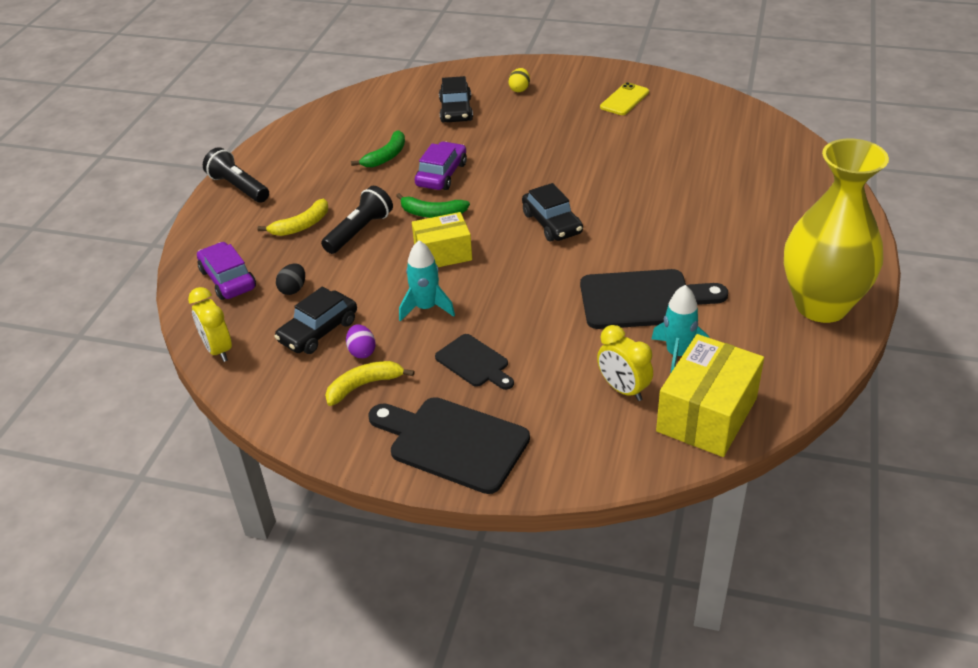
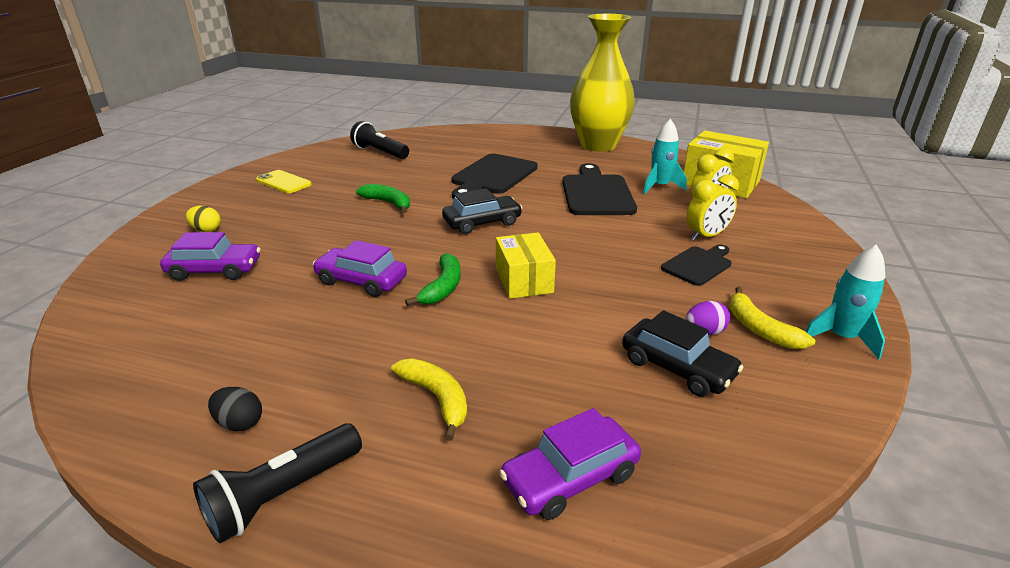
camera: 90 degrees left, 10 degrees down
yellow clock [188,287,232,362] -> yellow clock moved to [687,174,739,241]
black egg [276,264,305,295] -> black egg moved to [208,387,262,431]
black flashlight [321,186,393,254] -> black flashlight moved to [350,121,409,159]
green banana [351,130,405,167] -> green banana moved to [356,184,410,213]
black cutting board [368,397,530,494] -> black cutting board moved to [452,154,538,199]
turquoise rocket [399,241,455,322] -> turquoise rocket moved to [805,244,885,359]
black car [439,76,473,122] -> purple car [160,232,261,281]

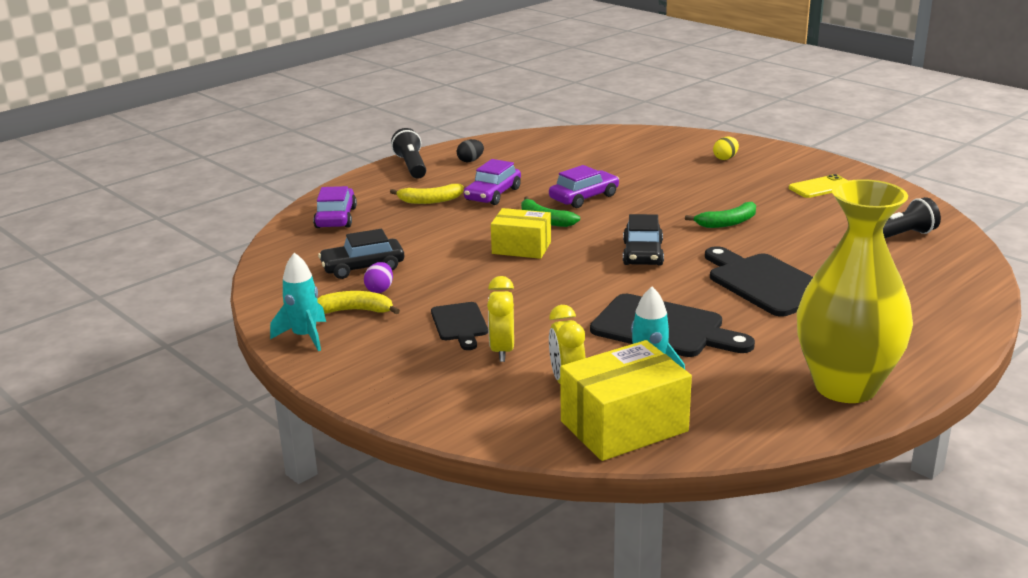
camera: 120 degrees right, 5 degrees down
purple car [160,232,261,281] -> purple car moved to [464,159,521,205]

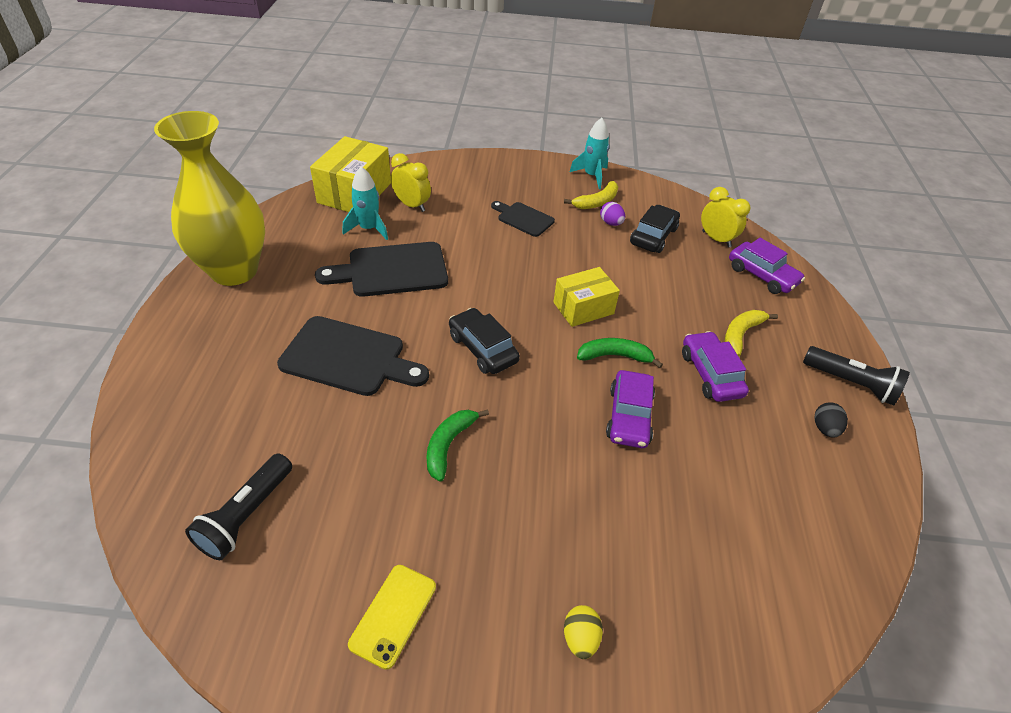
camera: 135 degrees right, 20 degrees up
yellow clock [487,276,514,362] -> yellow clock moved to [701,187,751,248]

